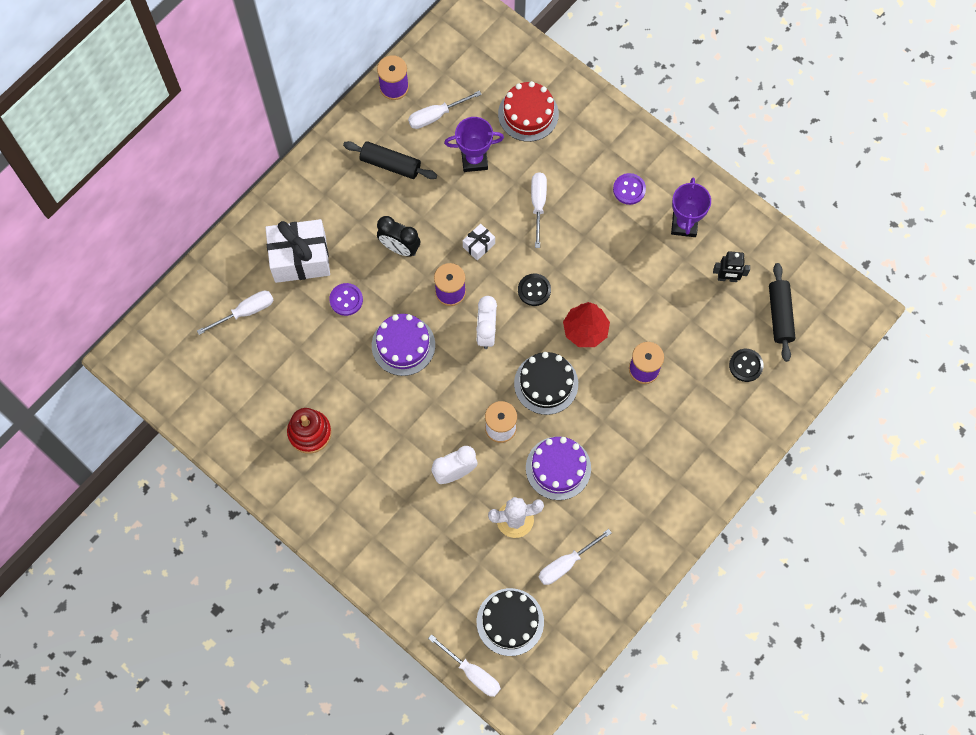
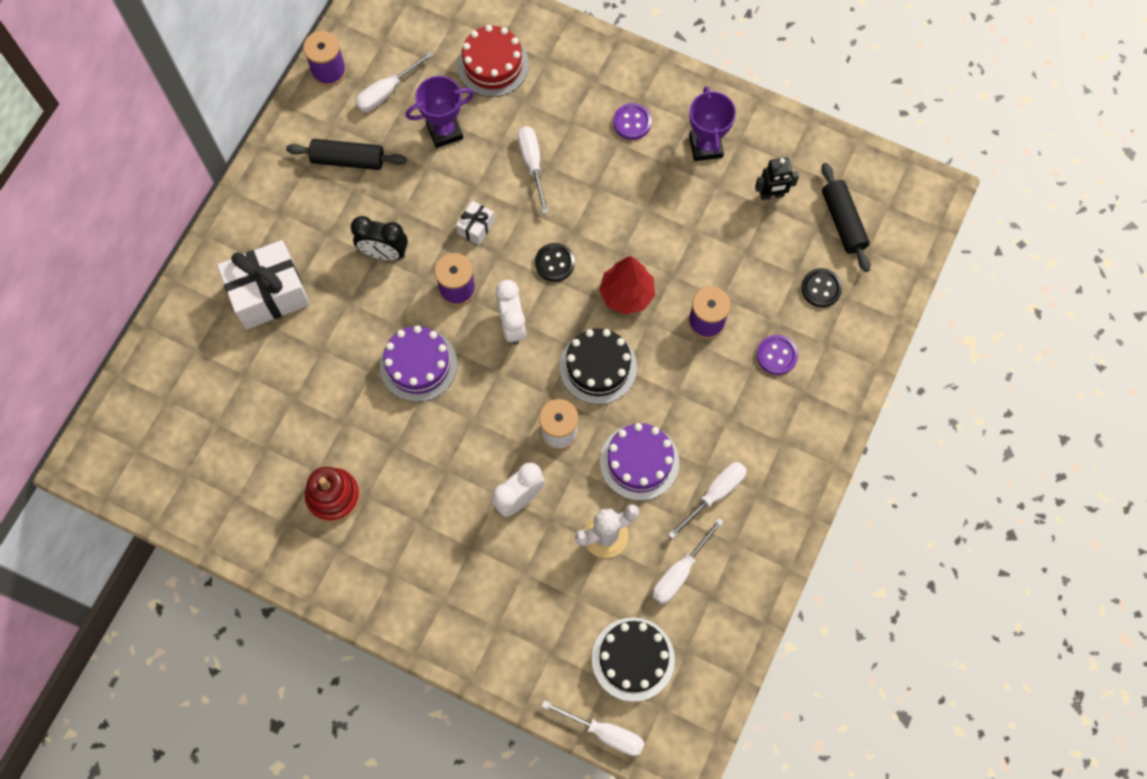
camera: 15 degrees left, 0 degrees up
white screwdriver [197,290,273,335] -> white screwdriver moved to [668,462,747,539]
purple button [329,283,363,316] -> purple button moved to [757,335,798,375]

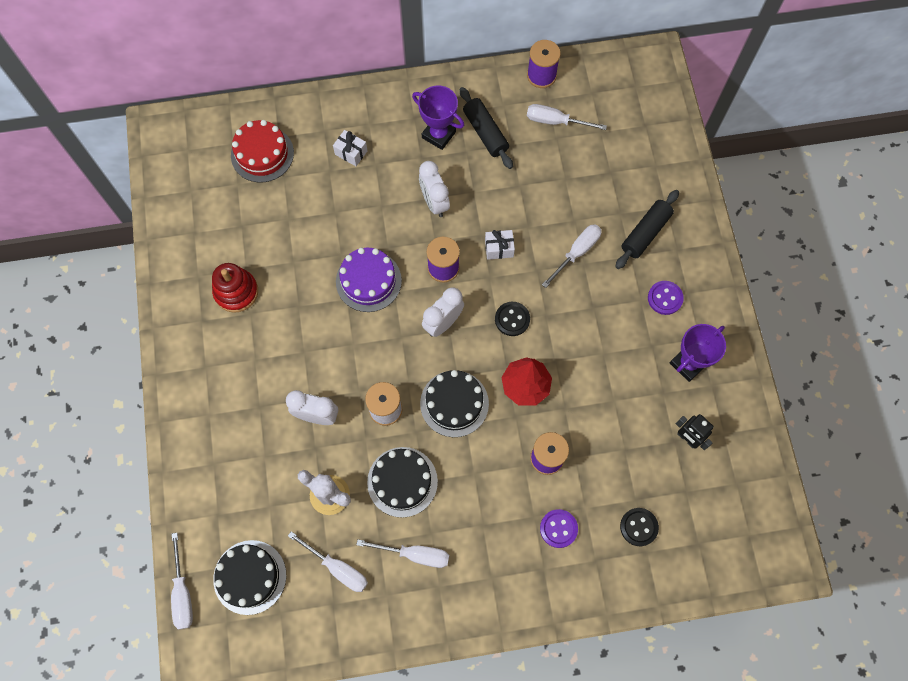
camera: 55 degrees right, 0 degrees up
white gift [217,240,310,329] -> white gift [333,130,368,166], size x0.46
black clock [351,216,408,260] -> white clock [419,161,450,217]
purple trophy [406,76,474,148] -> purple trophy moved to [412,86,464,150]
red cake [457,25,529,97] -> red cake moved to [231,120,294,183]
purple cake [600,423,679,501] -> black cake [367,447,438,518]
white screwdriver [652,518,724,604] -> white screwdriver turned 150 degrees counterclockwise [288,531,368,592]
black rolling pin [821,163,870,272] -> black rolling pin moved to [615,190,679,269]

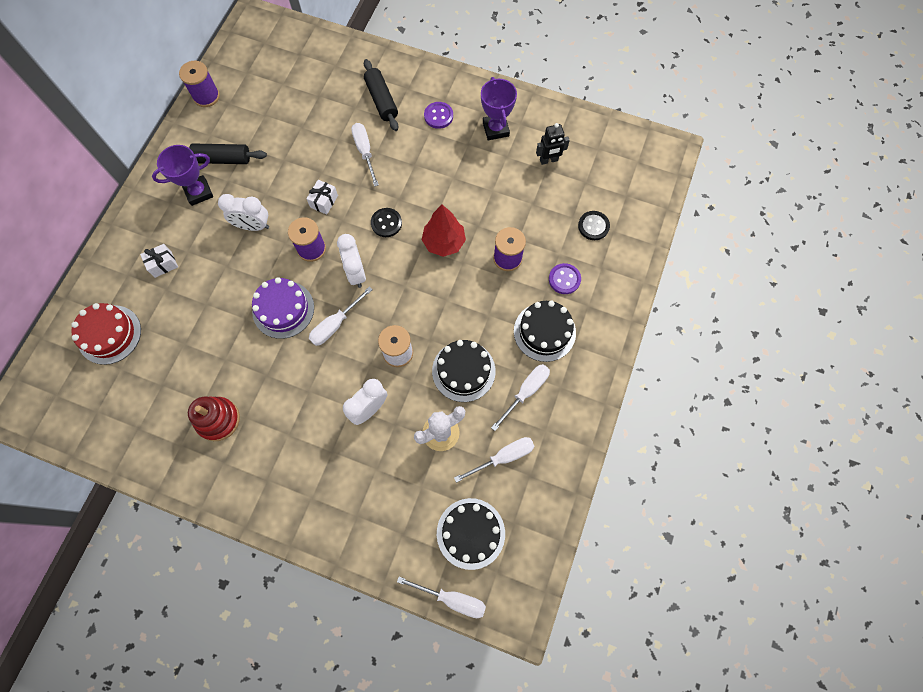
camera: 60 degrees left, 0 degrees up
black cake [420,370,489,437] -> black cake moved to [514,300,576,362]
white screwdriver [527,104,607,130] -> white screwdriver moved to [309,287,373,346]

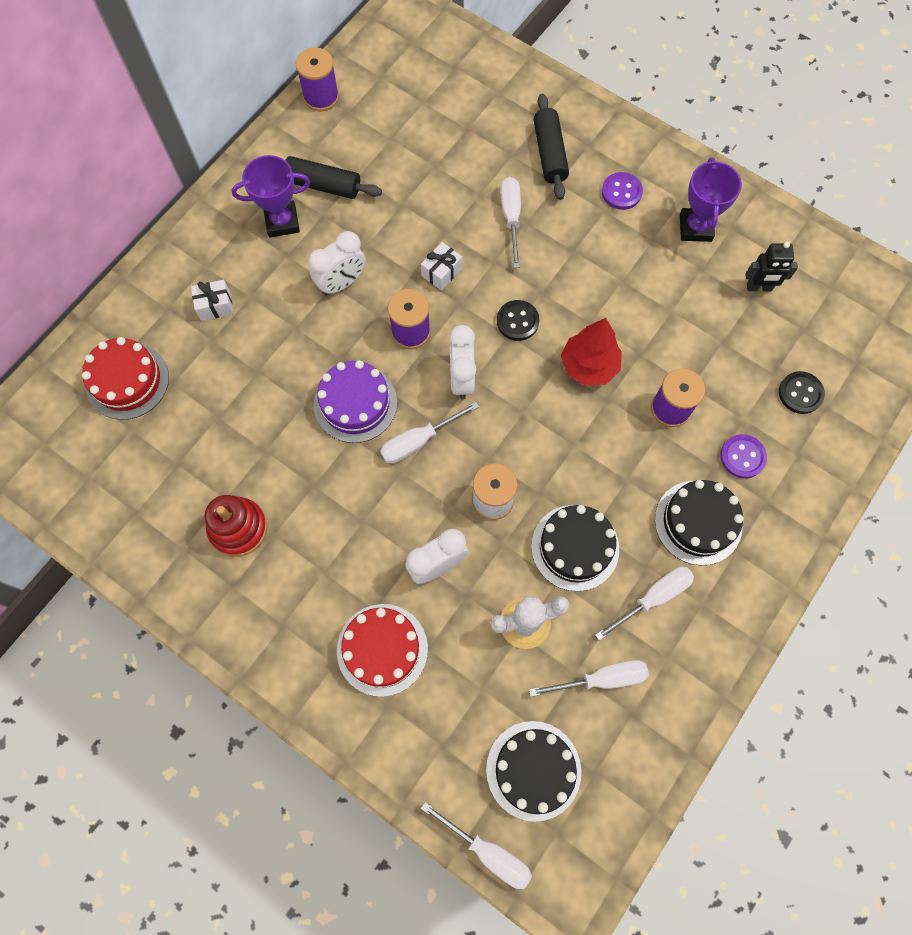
camera: 15 degrees right, 0 degrees up
white clock [218,194,269,231] -> white clock turned 60 degrees counterclockwise [308,231,366,296]
none -> red cake [337,604,428,697]

